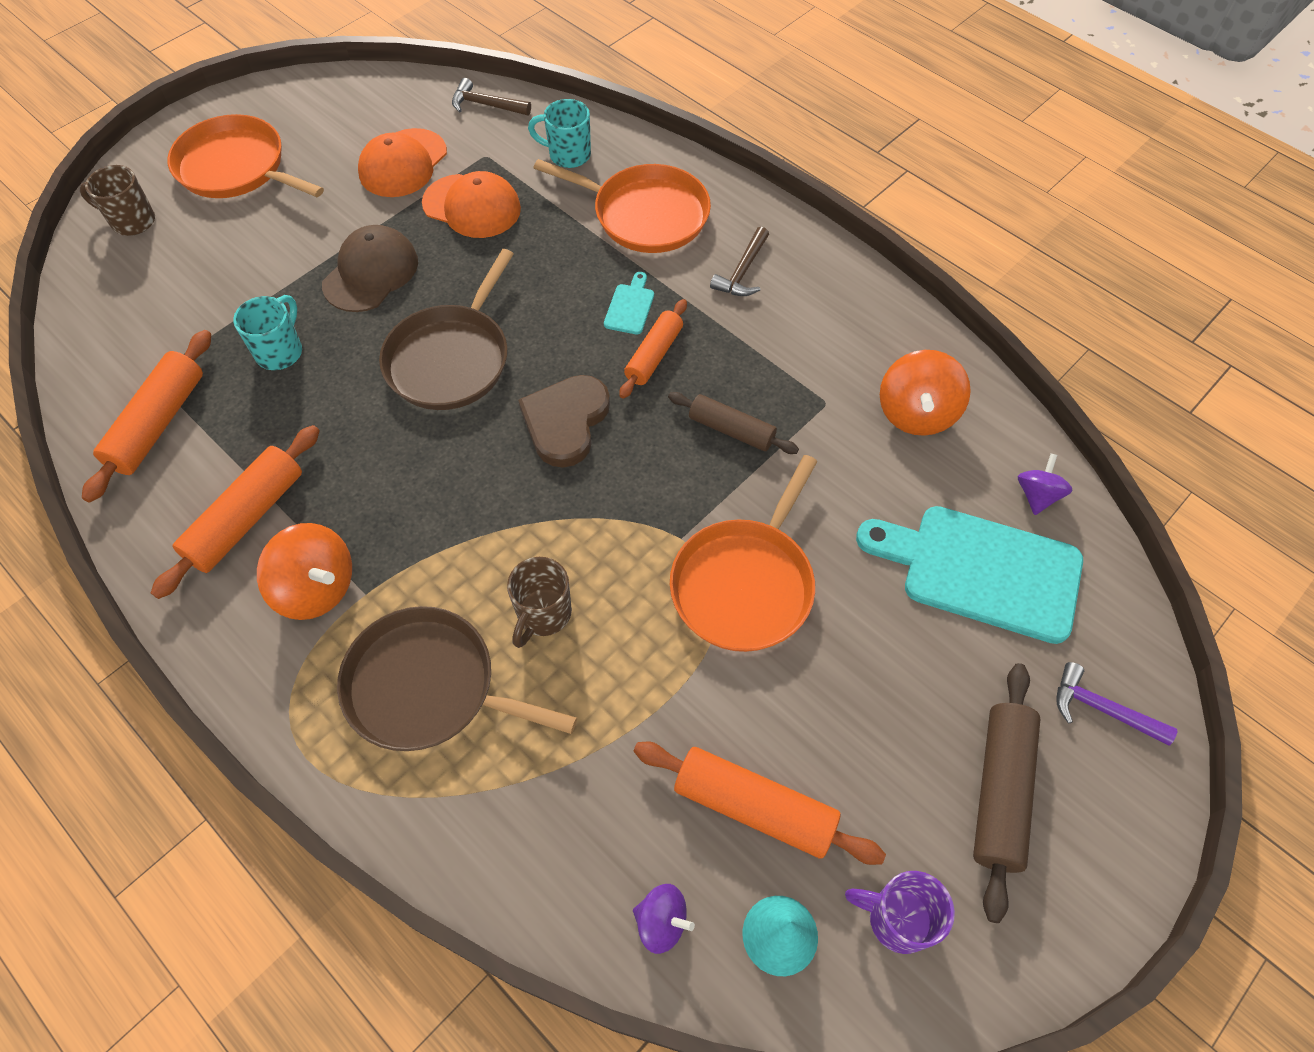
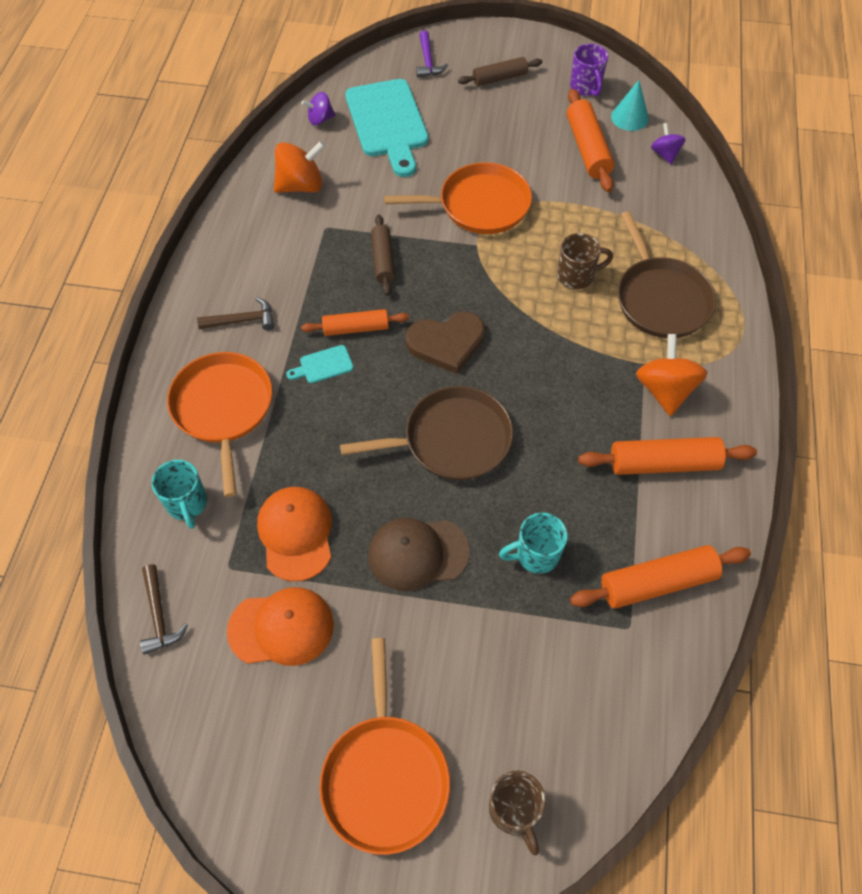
camera: 125 degrees left, 0 degrees up
brown rolling pin [973,663,1040,923] -> brown rolling pin [458,57,542,86], size x0.66

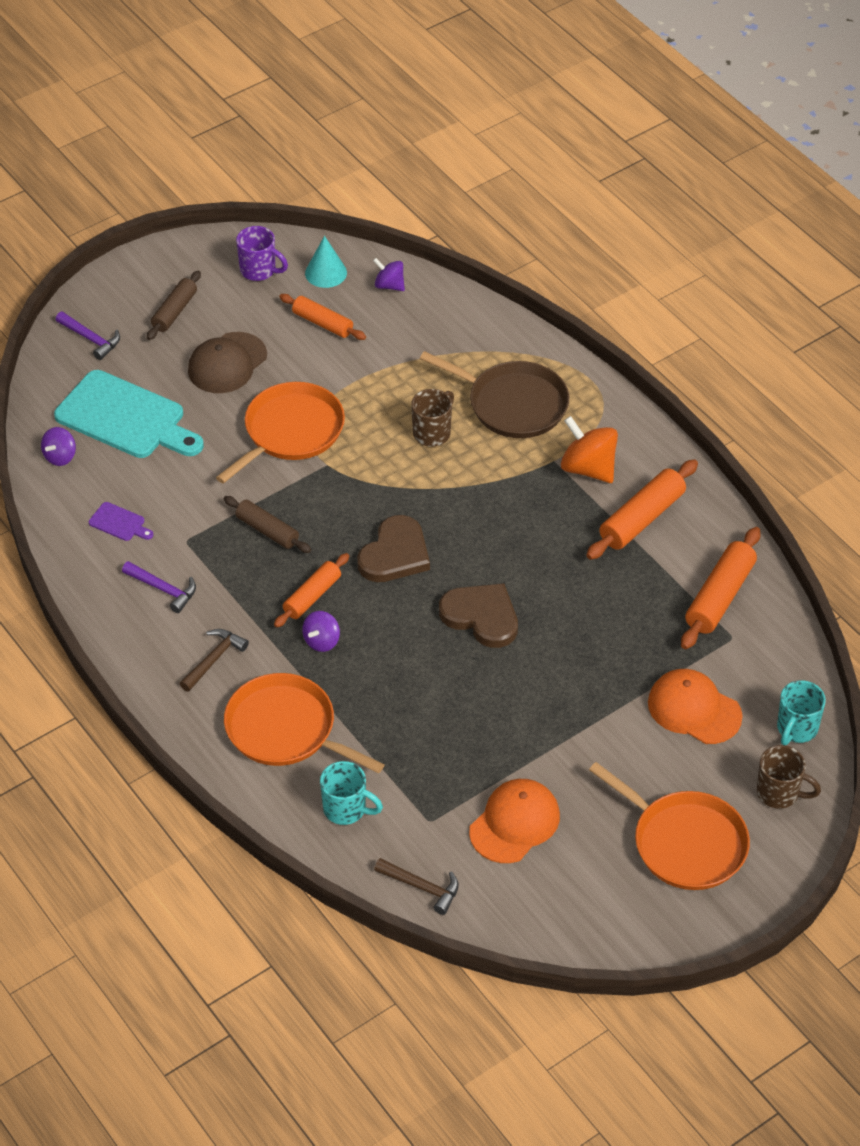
camera: 45 degrees left, 10 degrees down
orange cap [257,487,332,582] -> orange cap moved to [648,669,743,744]
orange spinning top [274,141,325,193] -> purple cutting board [89,502,153,541]
turquoise cutting board [286,345,353,383] -> purple spinning top [302,611,340,652]
brown pan [340,386,513,480] -> brown heart [439,583,518,648]
brown cap [368,518,469,591] -> brown cap moved to [188,332,267,393]
turquoise mug [499,513,568,574] -> turquoise mug moved to [777,680,826,745]
orange rolling pin [567,89,614,192] -> orange rolling pin [279,294,366,340], size x0.66
none -> purple hammer [122,561,196,613]

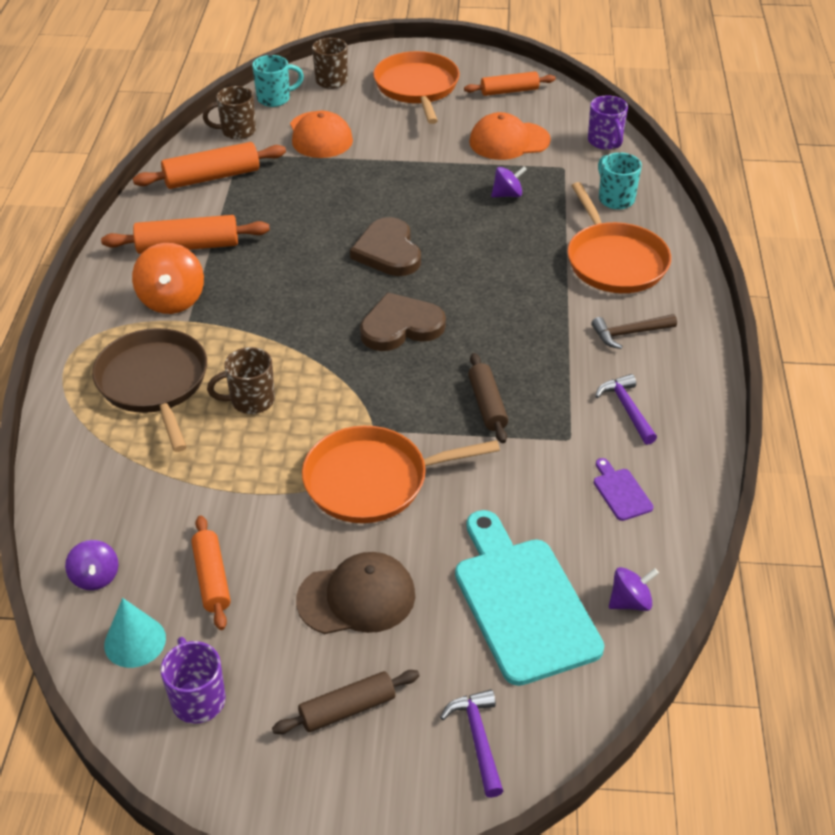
camera: 140 degrees left, 5 degrees down
orange rolling pin [274,553,349,628] -> orange rolling pin moved to [464,71,556,96]
purple spinning top [302,611,340,652] -> purple spinning top moved to [491,166,527,197]
brown hammer [374,858,459,915] -> purple mug [588,95,628,150]
none -> brown mug [203,86,256,140]

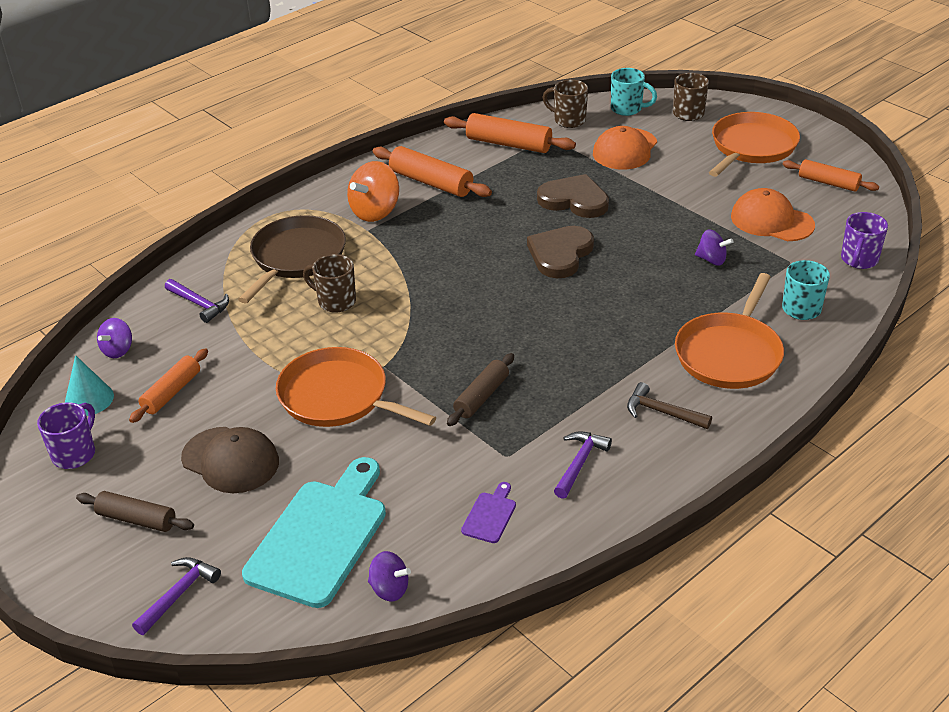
camera: 45 degrees right, 5 degrees down
brown heart [360,292,446,351] -> brown heart moved to [537,174,609,218]
none -> purple hammer [165,279,229,323]

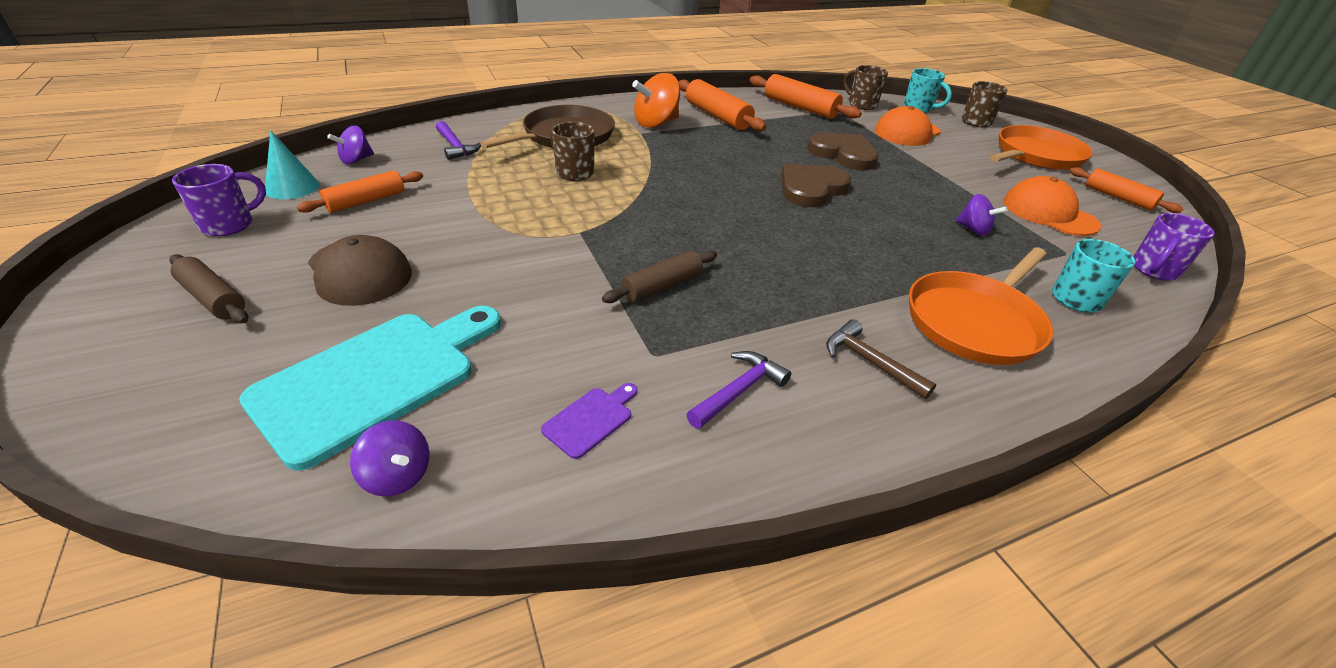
camera: 15 degrees right, 0 degrees up
purple hammer [132,557,221,635] -> none
orange pan [276,347,436,427] -> none

